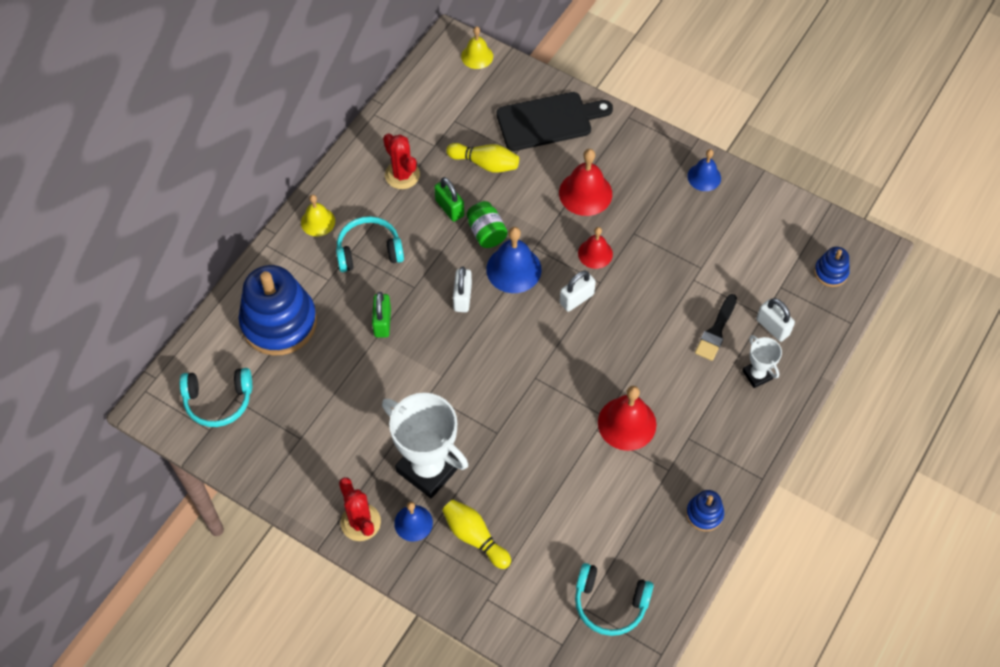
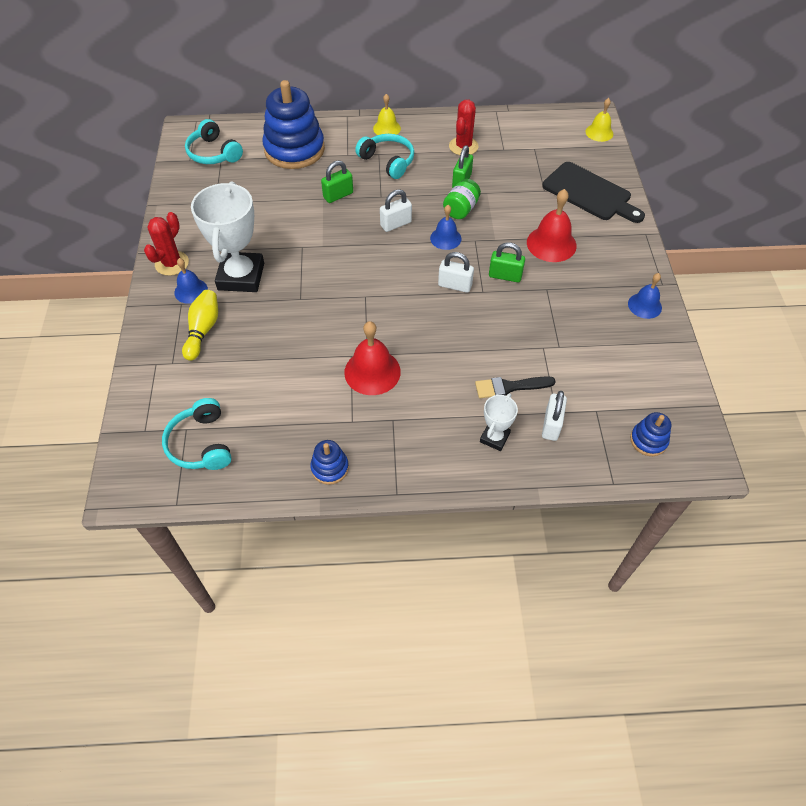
camera: 55 degrees right, 5 degrees down
yellow bowling pin [446,143,519,173] -> none
blue bell [486,227,542,293] -> blue bell [430,205,461,250], size x0.63
red bell [578,227,613,269] -> green padlock [489,242,525,282]

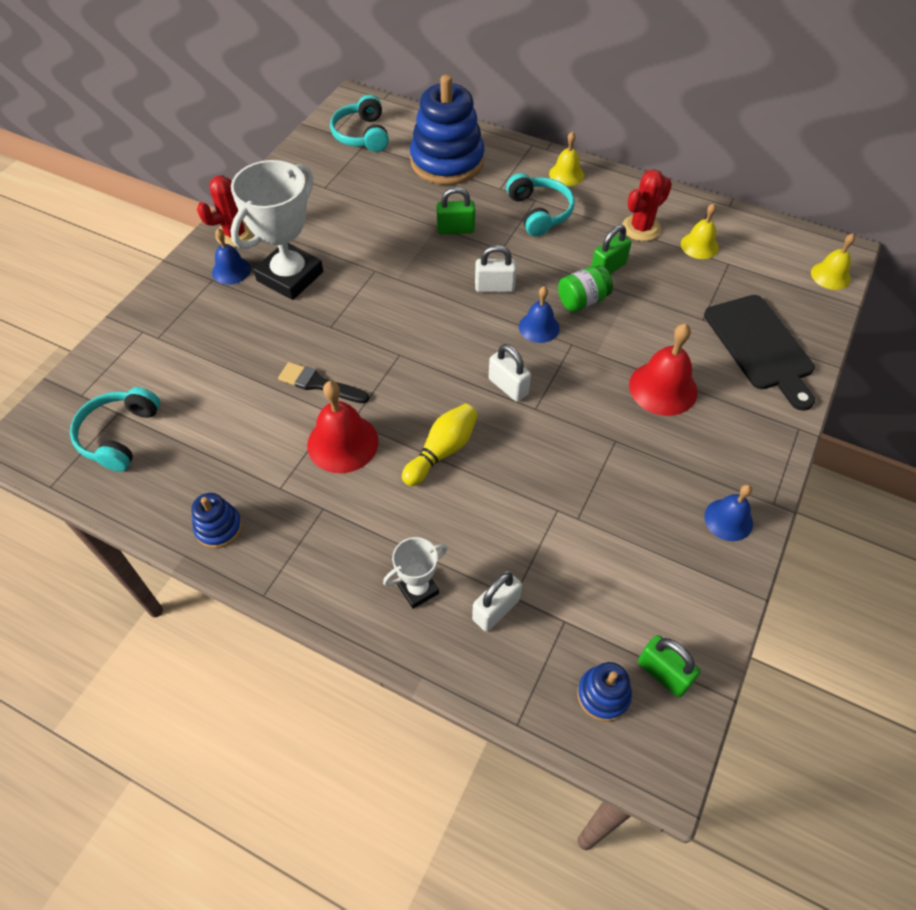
camera: 30 degrees right, 0 degrees up
yellow bowling pin [182,290,218,361] -> yellow bowling pin moved to [402,404,478,486]
black brush [475,376,556,398] -> black brush moved to [278,362,369,403]
green padlock [489,242,525,282] -> green padlock moved to [638,635,701,697]
none -> yellow bell [681,203,719,259]

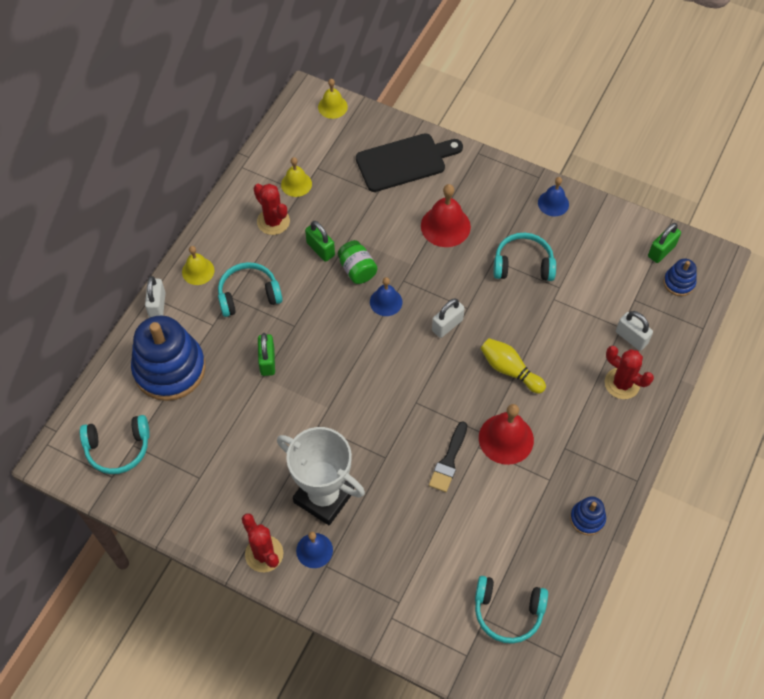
camera: 90 degrees left, 5 degrees up
white trophy [383,537,448,609] -> red cactus [605,346,654,399]
white padlock [475,245,516,292] -> white padlock moved to [145,276,166,318]
none -> turquoise headphones [494,233,556,281]

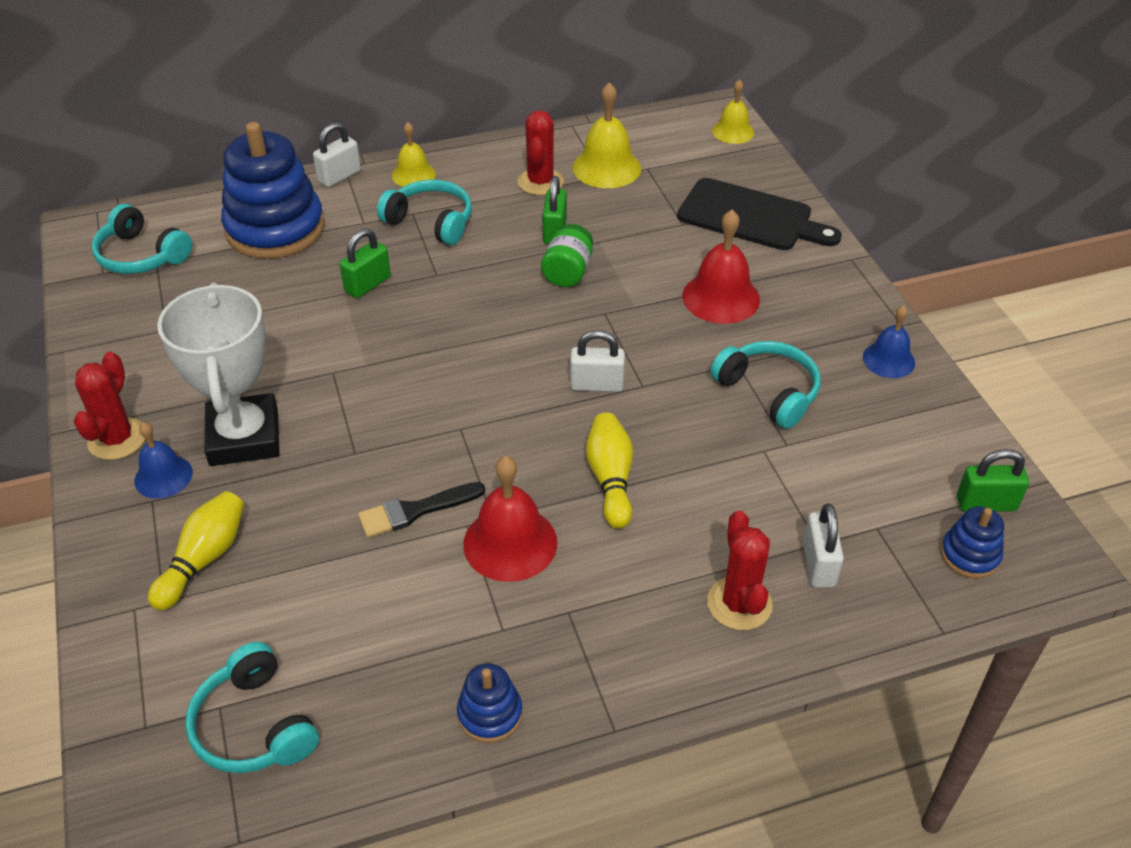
camera: 45 degrees right, 15 degrees down
yellow bell [281,157,312,197] -> yellow bell [573,82,641,188], size x1.58
blue bell [370,277,402,316] -> none
none -> yellow bowling pin [148,491,244,611]

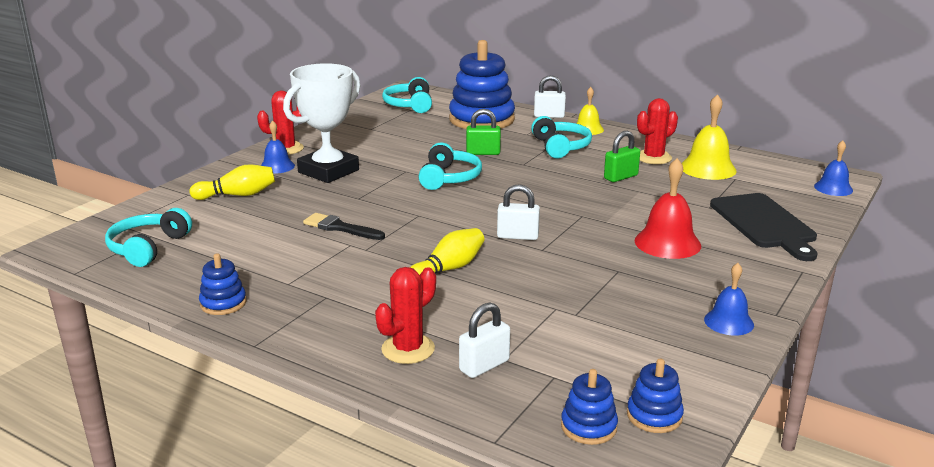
camera: 50 degrees right, 20 degrees down
red bell [463,456,557,582] -> none
green jar [541,224,593,287] -> none
white padlock [570,330,625,392] -> white padlock turned 45 degrees counterclockwise [497,184,540,240]
turquoise headphones [710,341,821,429] -> turquoise headphones moved to [418,142,482,190]
yellow bell [712,79,754,144] -> blue bell [814,140,853,196]
green padlock [957,449,1029,512] -> blue stacking toy [627,359,684,433]

